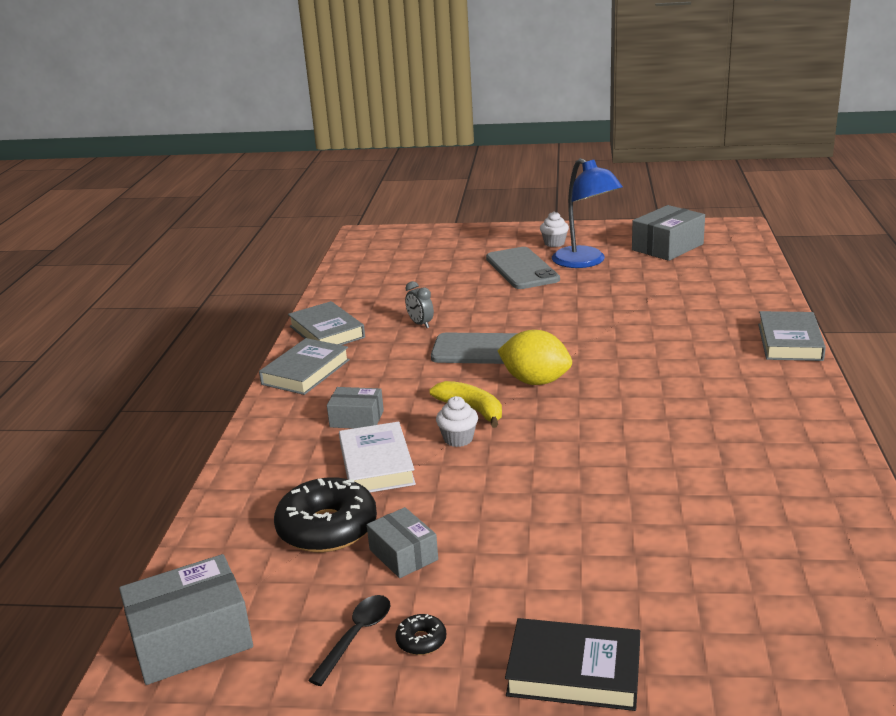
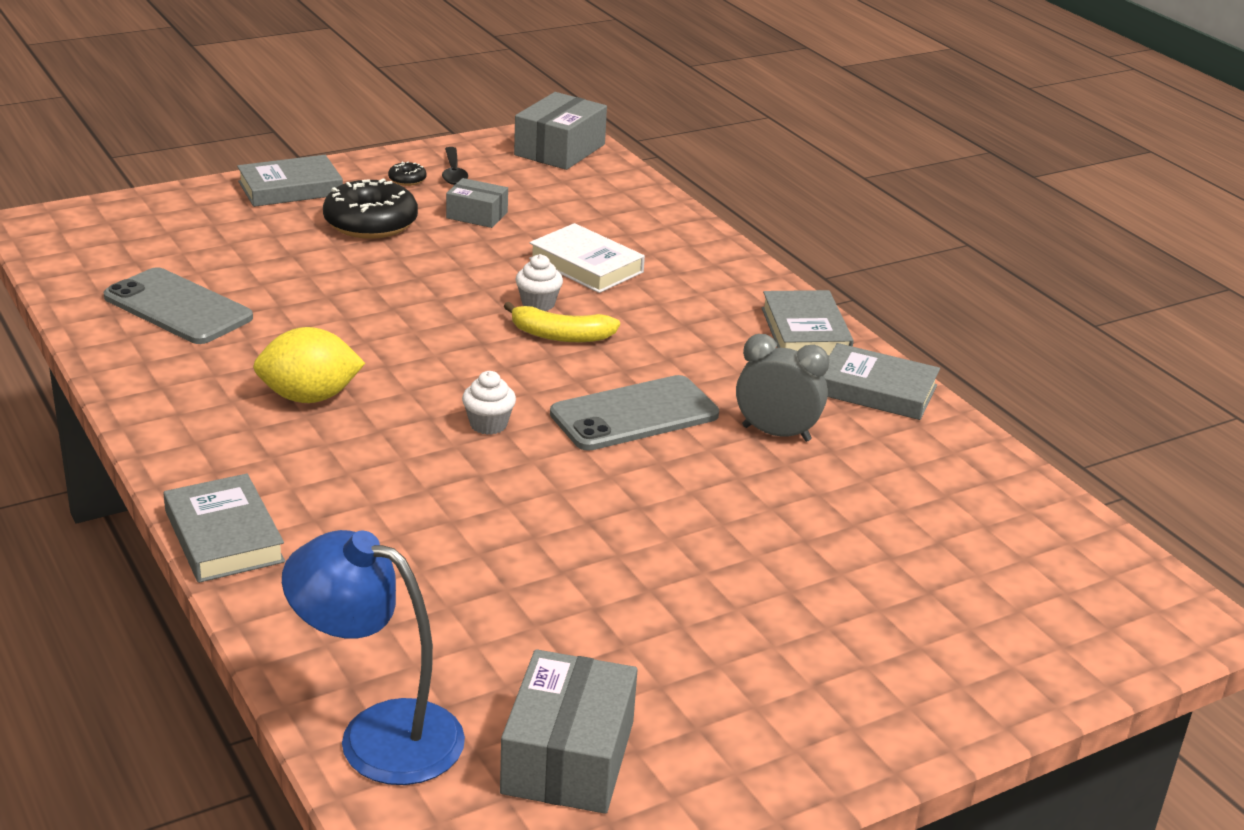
camera: 140 degrees right, 5 degrees up
black donut [274,477,377,552] -> black donut moved to [323,178,418,239]
grey box [327,387,384,429] -> none
grey clock [405,281,434,328] -> grey clock [736,334,829,442], size x1.59
grey phone [486,247,560,289] -> grey phone moved to [104,267,253,344]
yellow lemon [498,330,572,385] -> yellow lemon moved to [253,327,365,403]
black book [505,618,640,711] -> grey book [237,155,343,207]
white cupcake [540,211,569,247] -> white cupcake moved to [462,371,516,435]
blue lamp [552,158,623,268] -> blue lamp moved to [282,530,465,785]

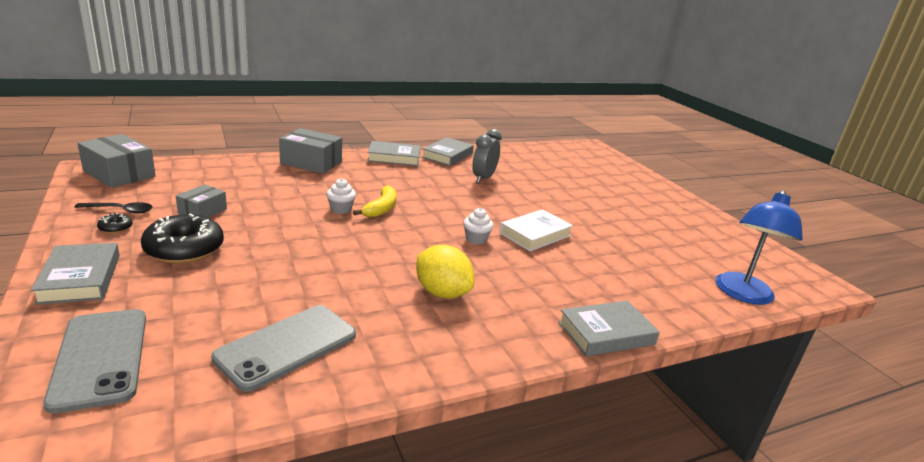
camera: 85 degrees left, 5 degrees down
yellow lemon [253,327,365,403] -> yellow lemon turned 45 degrees counterclockwise [416,245,474,298]
grey box [500,649,638,814] -> grey box moved to [279,128,342,174]
white book [529,223,645,293] -> white book moved to [499,209,573,251]
grey phone [550,375,719,451] -> grey phone moved to [43,309,146,414]

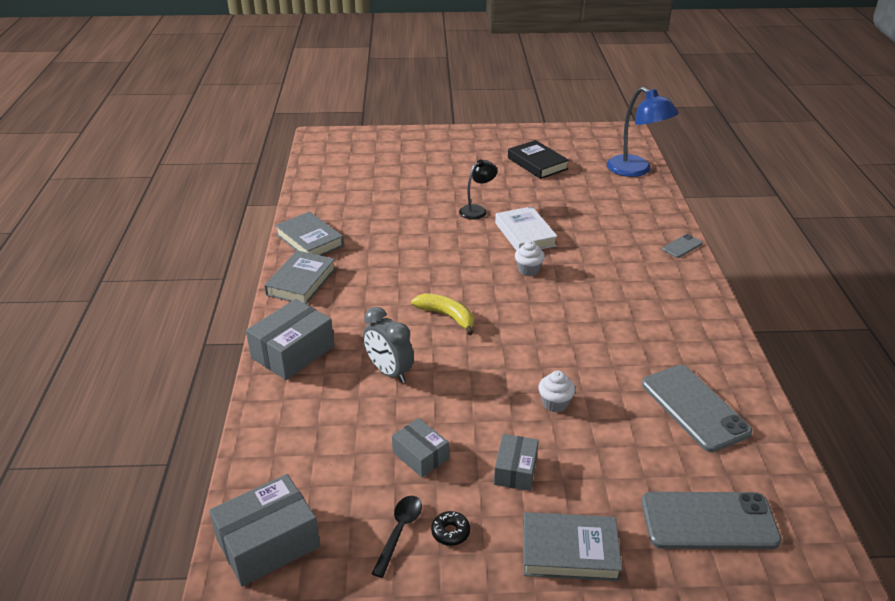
camera: 65 degrees left, 10 degrees up
black donut [141,213,224,263] -> grey box [494,434,539,491]
white cupcake [326,178,356,214] -> white cupcake moved to [538,371,575,412]
yellow lemon [416,245,474,298] -> none
grey clock [472,129,502,183] -> grey clock moved to [363,307,414,383]
grey book [558,301,660,356] -> grey phone [662,234,703,258]
none -> black lamp [459,159,497,220]
none -> black book [508,140,569,179]

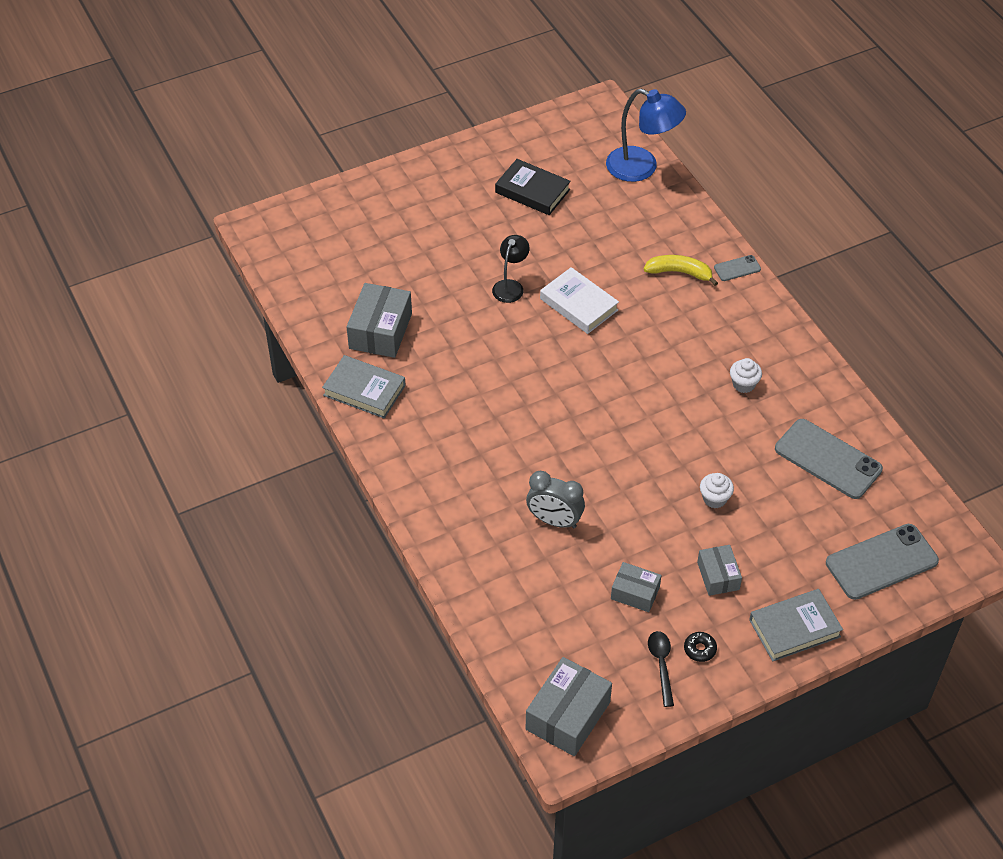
camera: 25 degrees left, 15 degrees up
grey box [246,299,334,380] -> grey box moved to [347,283,412,358]
grey book [264,250,336,304] -> none
yellow banana [411,293,474,335] -> yellow banana moved to [644,255,718,286]
white cupcake [515,241,545,276] -> white cupcake moved to [730,358,762,393]
grey phone [662,234,703,258] -> grey phone turned 45 degrees clockwise [714,255,761,281]

